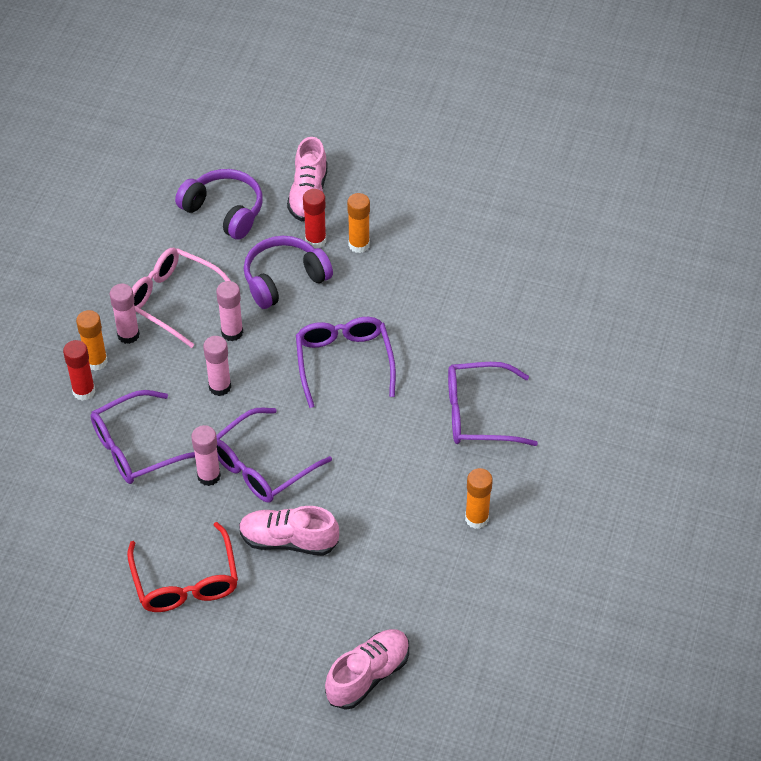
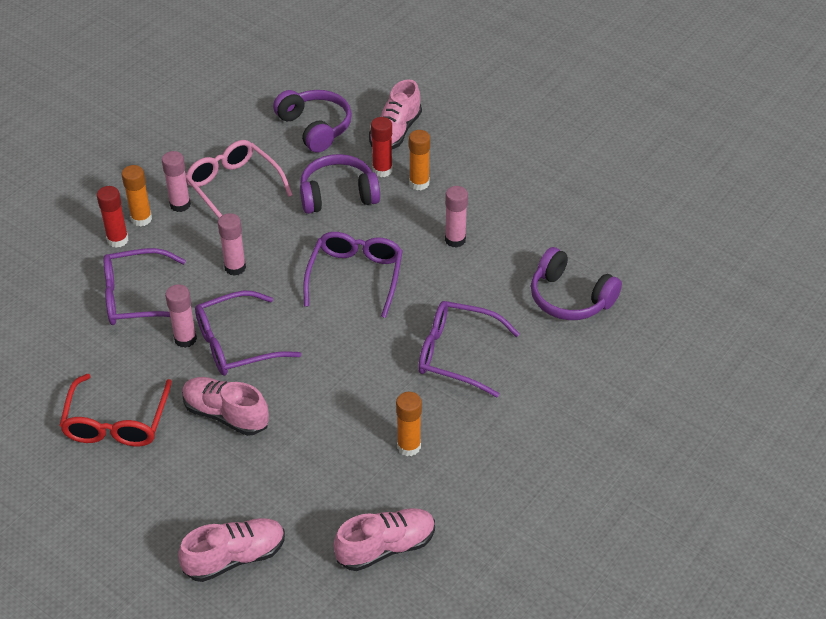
camera: 20 degrees right, 5 degrees down
pink glue stick [216,281,243,341] -> pink glue stick moved to [445,186,468,248]
none -> pink shoe [333,508,435,571]
none -> purple headphones [531,247,622,320]

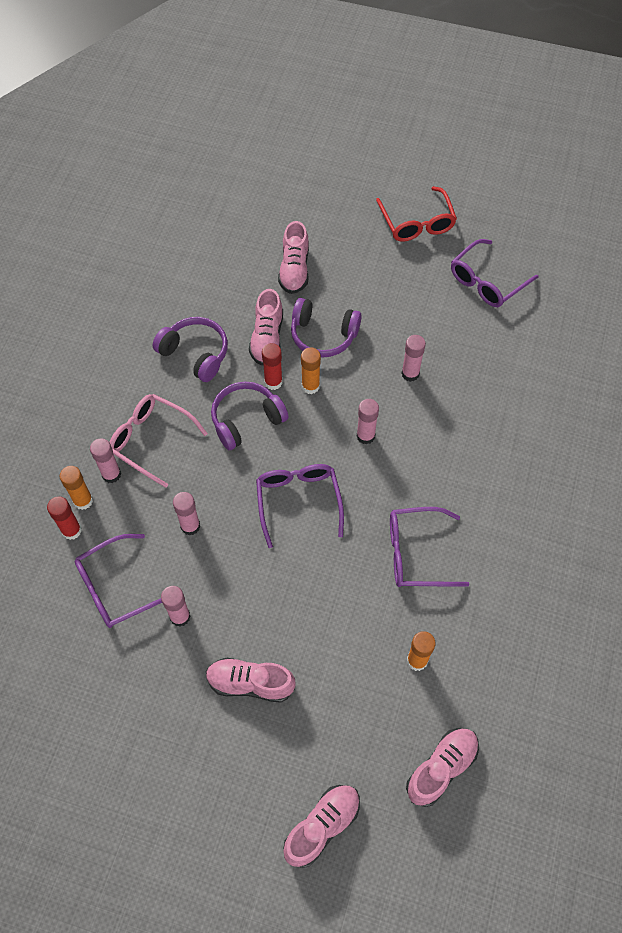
camera: 20 degrees left, 15 degrees up
red glasses [59,374,172,446] -> red glasses moved to [376,186,457,242]
purple glasses [195,291,301,376] -> purple glasses moved to [451,239,538,307]
purple headphones [531,247,622,320] -> purple headphones moved to [291,298,362,357]
none -> pink shoe [278,221,309,294]
none -> pink glue stick [401,335,426,382]

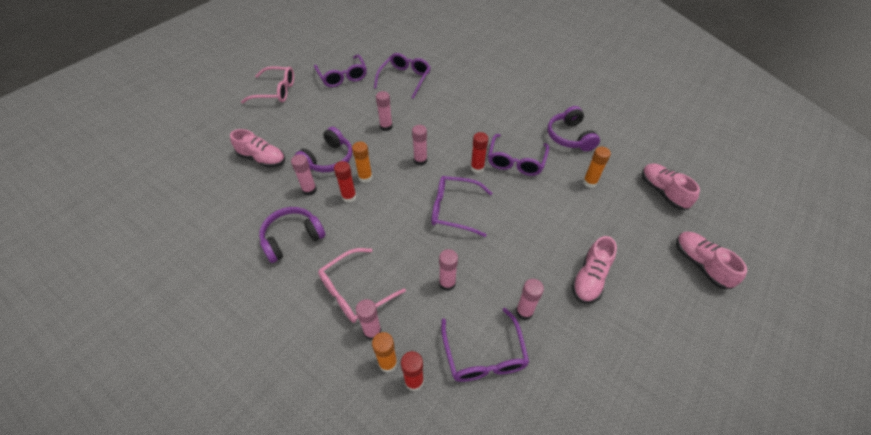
camera: 70 degrees left, 10 degrees down
purple headphones [211,382,288,450] -> purple headphones moved to [548,106,600,151]
pink shoe [249,289,283,365] -> pink glue stick [291,154,317,196]
red glasses [376,186,457,242] -> pink glasses [241,66,294,103]
none -> purple glasses [374,53,431,99]
none -> red glue stick [471,132,488,173]

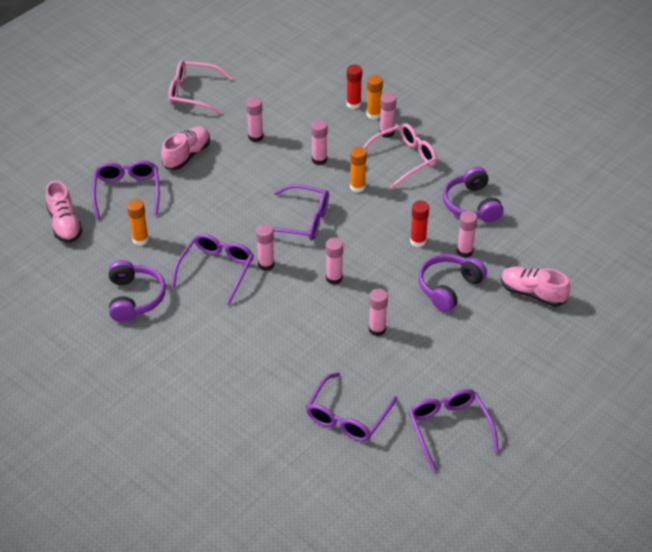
camera: 175 degrees left, 5 degrees down
pink glasses [241,66,294,103] -> pink glasses moved to [168,60,233,114]
purple headphones [259,207,326,263] -> purple headphones turned 105 degrees clockwise [443,166,504,222]
orange glue stick [352,142,372,183] -> orange glue stick moved to [350,146,367,192]
purple glasses [441,308,529,382] -> purple glasses moved to [92,160,160,219]
red glue stick [471,132,488,173] -> pink glue stick [256,224,275,271]
pink shoe [676,232,747,289] -> none

